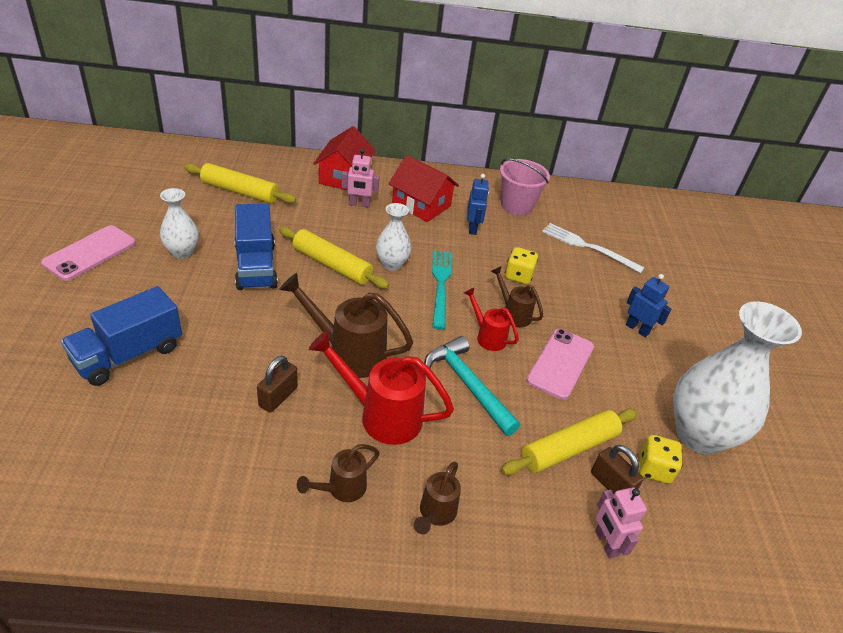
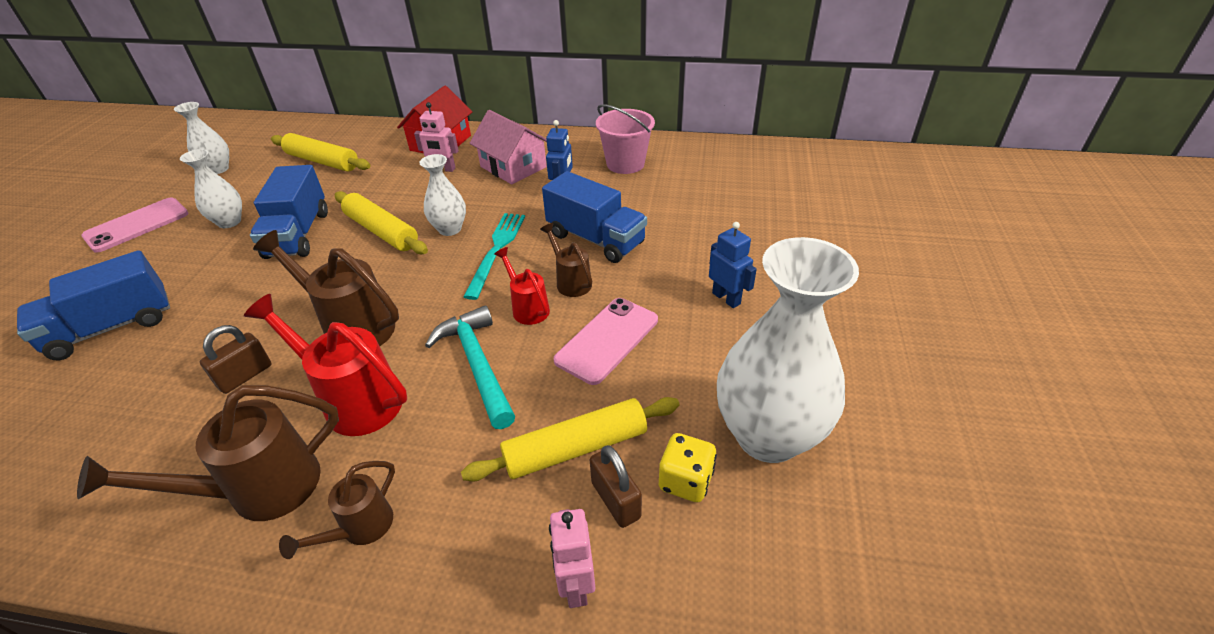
camera: 15 degrees right, 0 degrees up
brown watering can [297,444,380,502] -> brown watering can [77,385,339,521], size x1.77
red house [389,155,459,222] -> pink house [470,110,547,185]
yellow dice [505,247,538,285] -> blue truck [542,171,647,263]
white fork [542,223,645,273] -> none
none -> white vase [174,102,229,174]

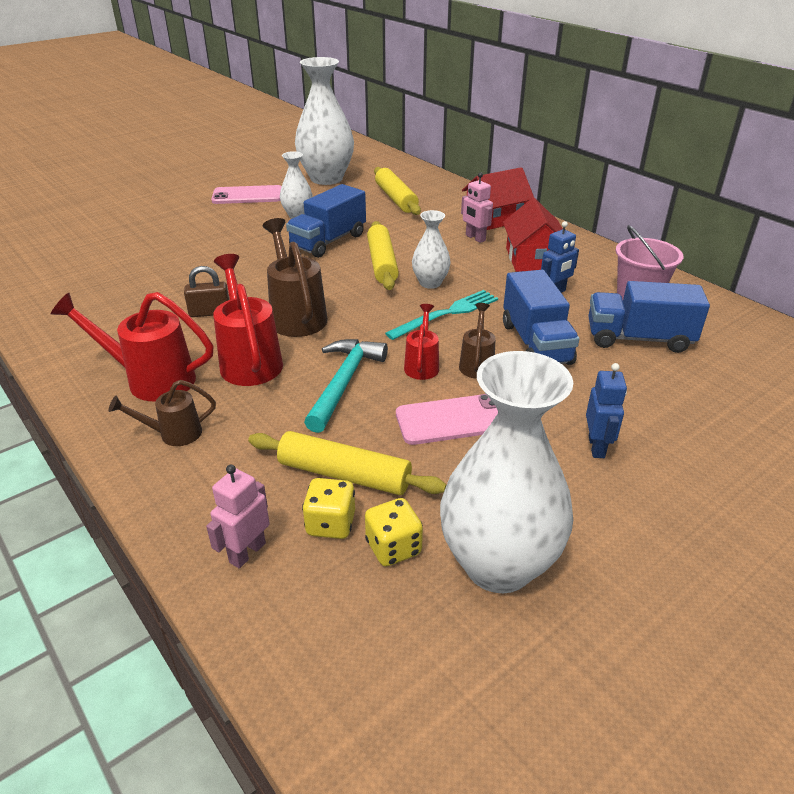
camera: 40 degrees right, 5 degrees down
blue truck [17,250,170,360] -> blue truck moved to [588,281,710,353]
brown watering can [77,385,339,521] -> red watering can [51,292,213,402]
white vase [174,102,229,174] -> white vase [295,57,354,185], size x1.98
pink house [470,110,547,185] -> red house [503,198,563,272]
brown padlock [590,445,642,528] -> yellow dice [302,478,355,539]

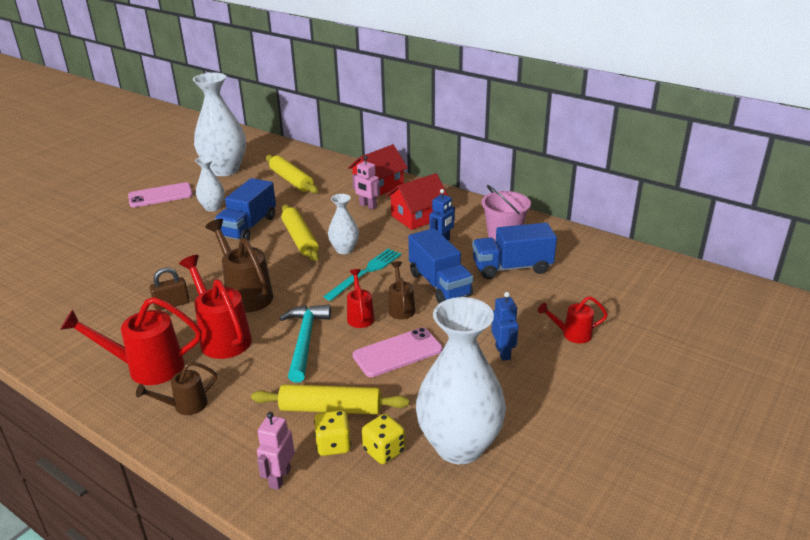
camera: 15 degrees left, 5 degrees down
red house [503,198,563,272] -> red house turned 75 degrees clockwise [386,173,448,230]
none -> red watering can [538,296,608,343]

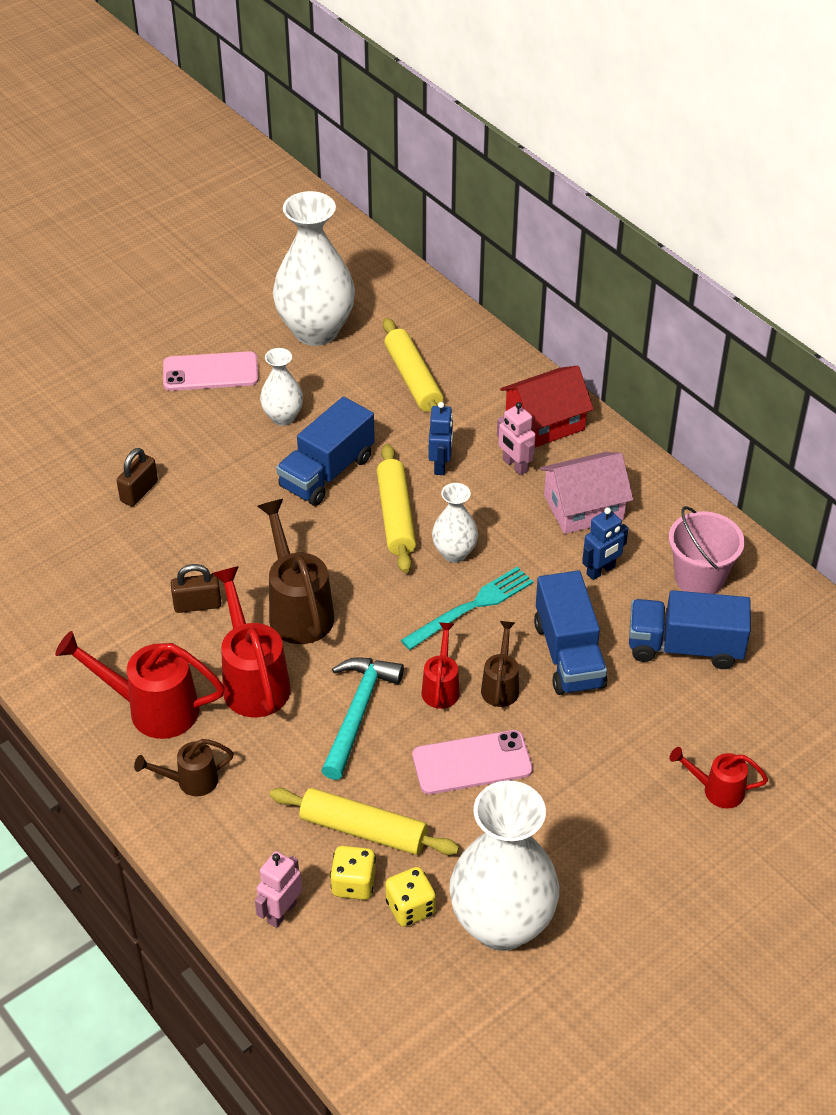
camera: 15 degrees right, 15 degrees up
red house [386,173,448,230] -> pink house [540,452,633,534]
blue robot [491,292,518,361] -> blue robot moved to [429,402,453,475]
none -> brown padlock [117,448,158,506]

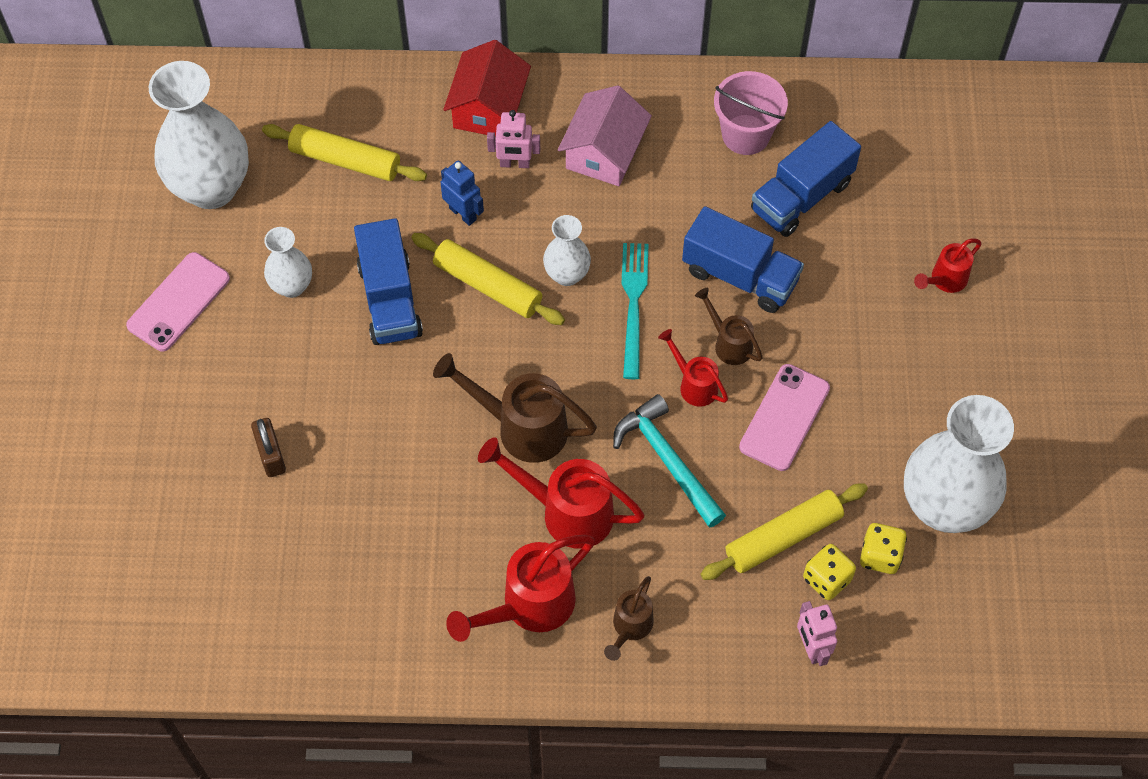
camera: 50 degrees left, 15 degrees up
brown padlock [171,564,221,613] -> none
blue robot [582,508,628,580] -> none

